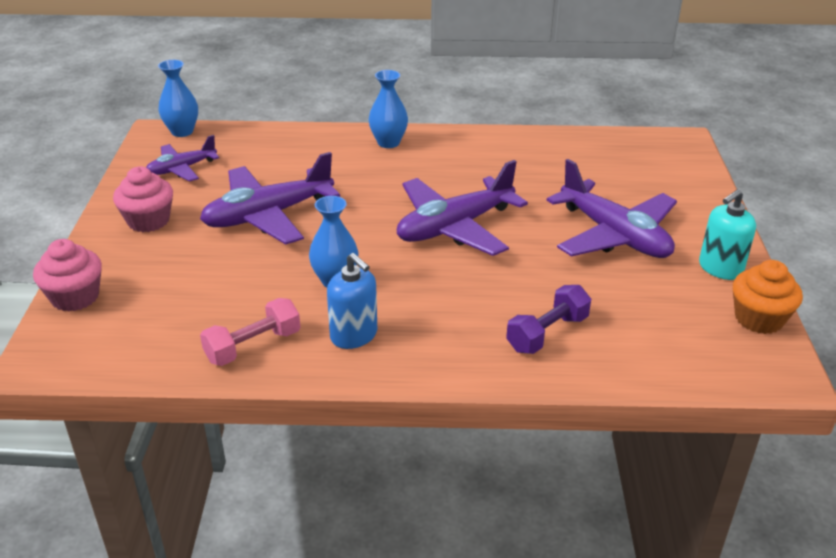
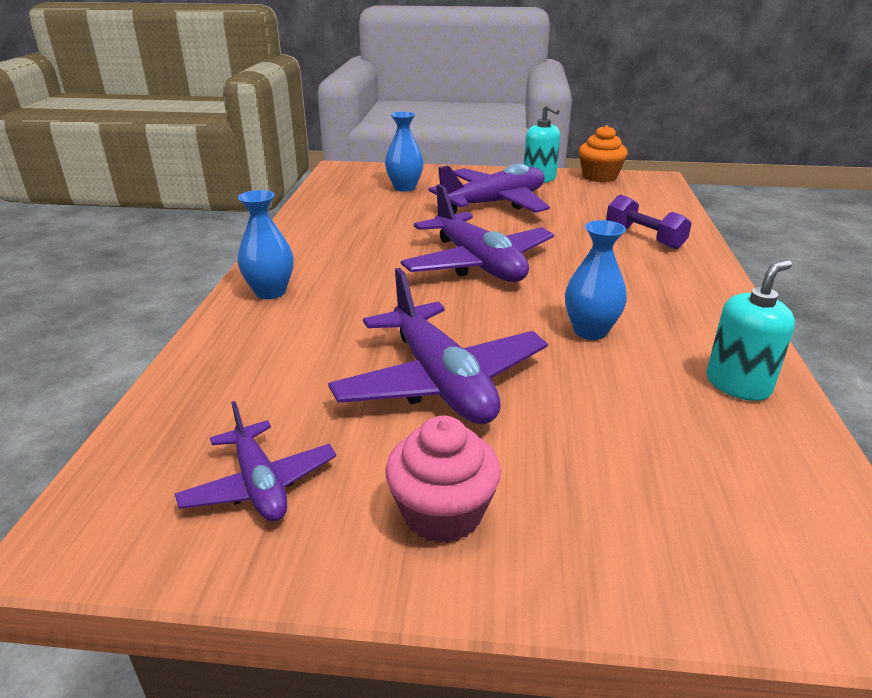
camera: 85 degrees left, 5 degrees down
pink cupcake [33,239,102,312] -> none
blue vase [158,60,198,137] -> blue vase moved to [385,112,424,192]
pink dumbbell [200,298,300,366] -> turquoise soap dispenser [706,260,795,401]
blue soap dispenser [327,253,377,349] -> none

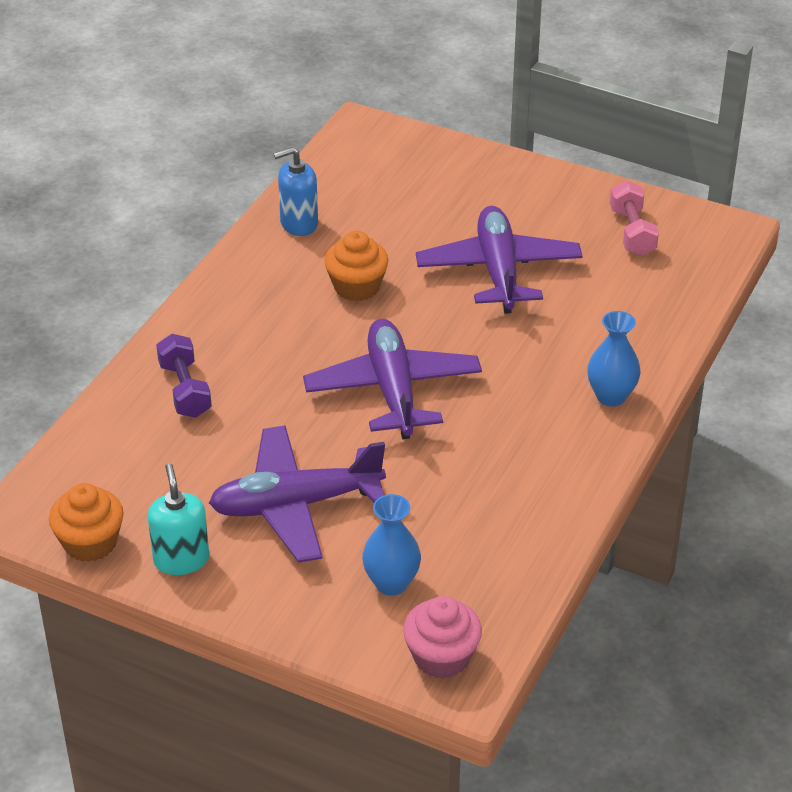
camera: 160 degrees left, 10 degrees up
purple plane [175,401,336,522] -> pink dumbbell [610,180,659,256]
pink cupcake [385,415,501,543] -> pink cupcake moved to [403,596,482,679]
blue vase [565,220,627,340] -> orange cupcake [325,231,389,301]
turquoise soap dispenser [706,260,795,401] -> blue soap dispenser [274,147,318,236]

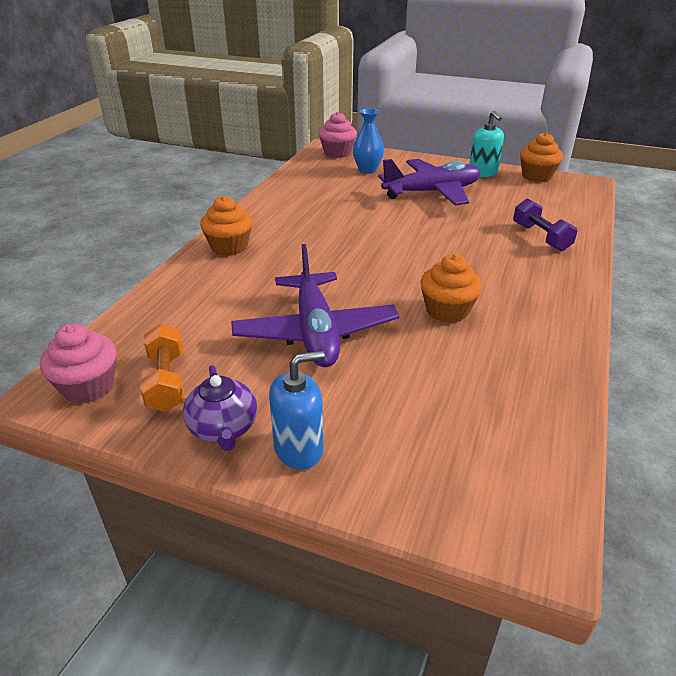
camera: 175 degrees right, 5 degrees down
blue soap dispenser [274,147,318,236] -> blue soap dispenser moved to [269,351,325,470]
purple plane [303,319,482,439] -> none
blue vase [587,311,641,407] -> orange cupcake [200,196,252,256]
pink dumbbell [610,180,659,256] -> orange dumbbell [140,324,184,412]
none -> pink cupcake [40,324,116,403]
none -> purple teapot [183,365,257,451]

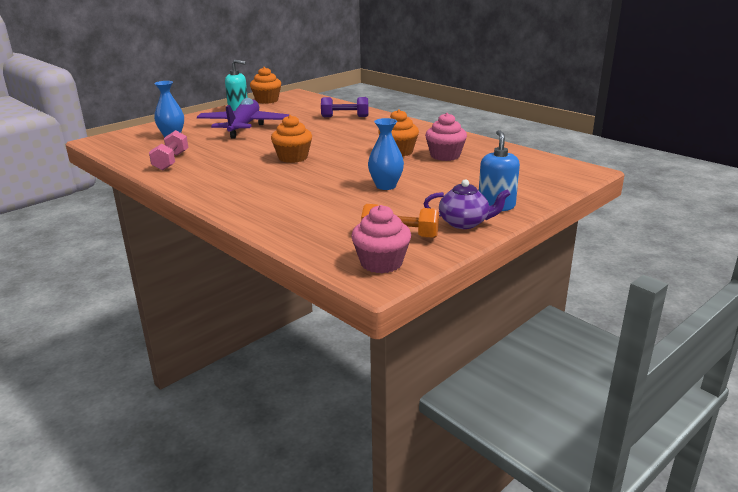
camera: 65 degrees left, 10 degrees down
orange cupcake [200,196,252,256] -> orange cupcake moved to [271,115,312,163]
purple plane [231,244,399,367] -> blue vase [368,118,404,190]
pink cupcake [319,112,357,158] -> pink cupcake moved to [425,113,467,161]
none -> pink dumbbell [149,130,188,170]

